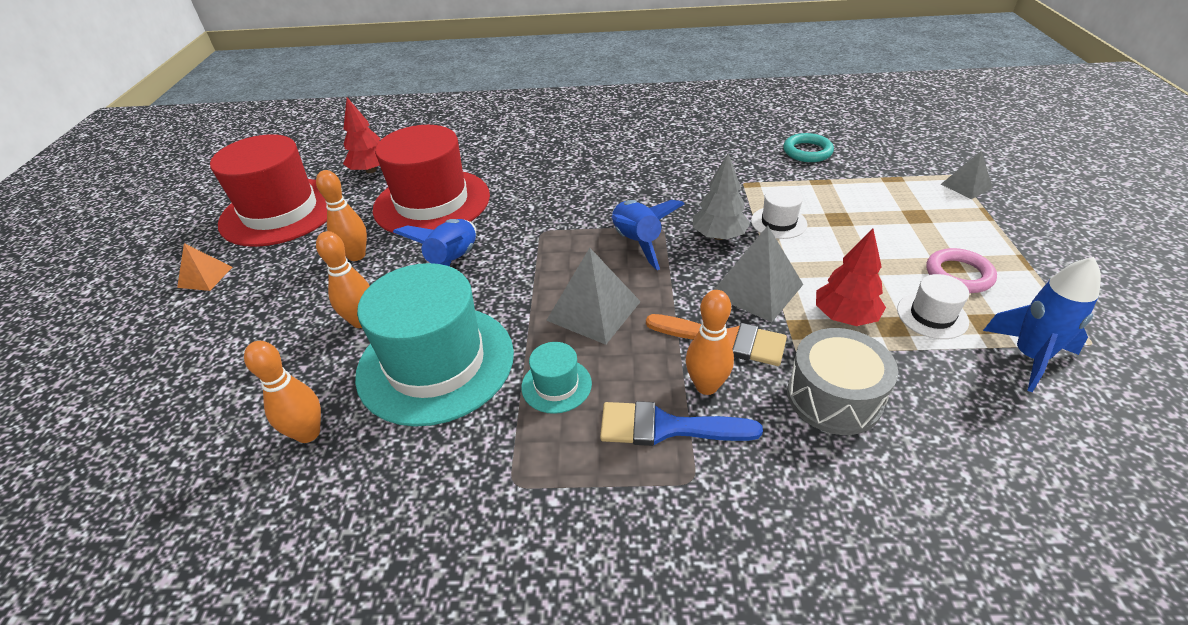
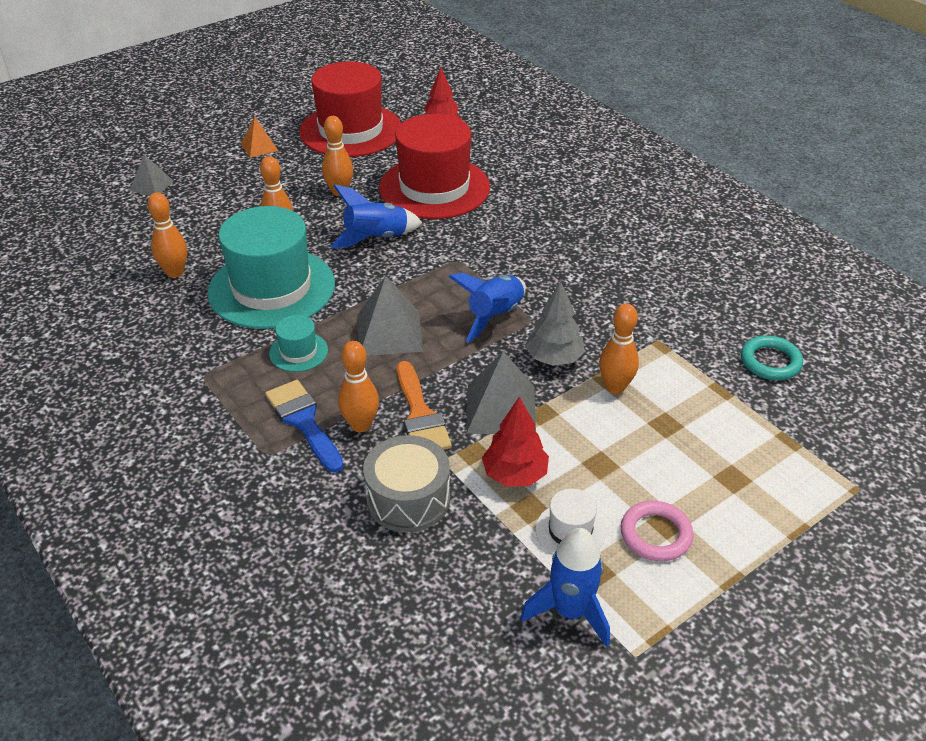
camera: 50 degrees right, 0 degrees up
white hat [751,187,807,239] -> orange bowling pin [599,304,639,394]
grey pyramid [941,151,993,199] -> grey pyramid moved to [130,155,173,196]

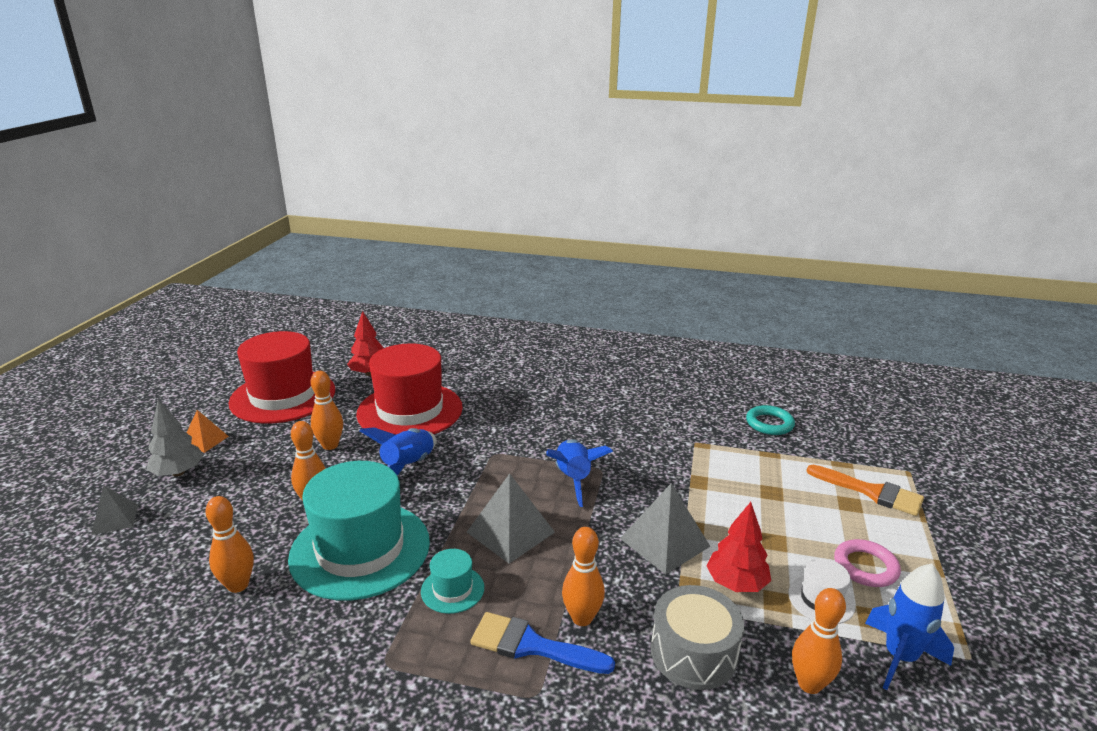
camera: 40 degrees left, 15 degrees down
orange brush [397,361,452,450] -> orange brush moved to [807,465,924,516]
grey tree [525,282,585,366] -> grey tree moved to [147,400,204,476]
orange bowling pin [599,304,639,394] -> orange bowling pin moved to [792,588,846,694]

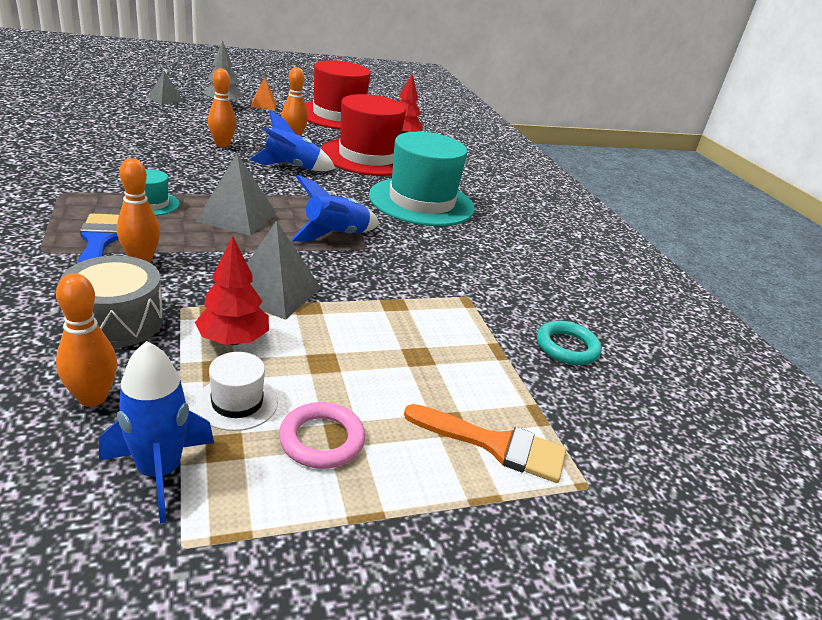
camera: 55 degrees right, 5 degrees up
orange bowling pin [205,496,254,593] -> none
turquoise hat [288,461,430,601] -> turquoise hat moved to [369,132,475,226]
orange brush [807,465,924,516] -> orange brush turned 75 degrees counterclockwise [404,404,566,483]

